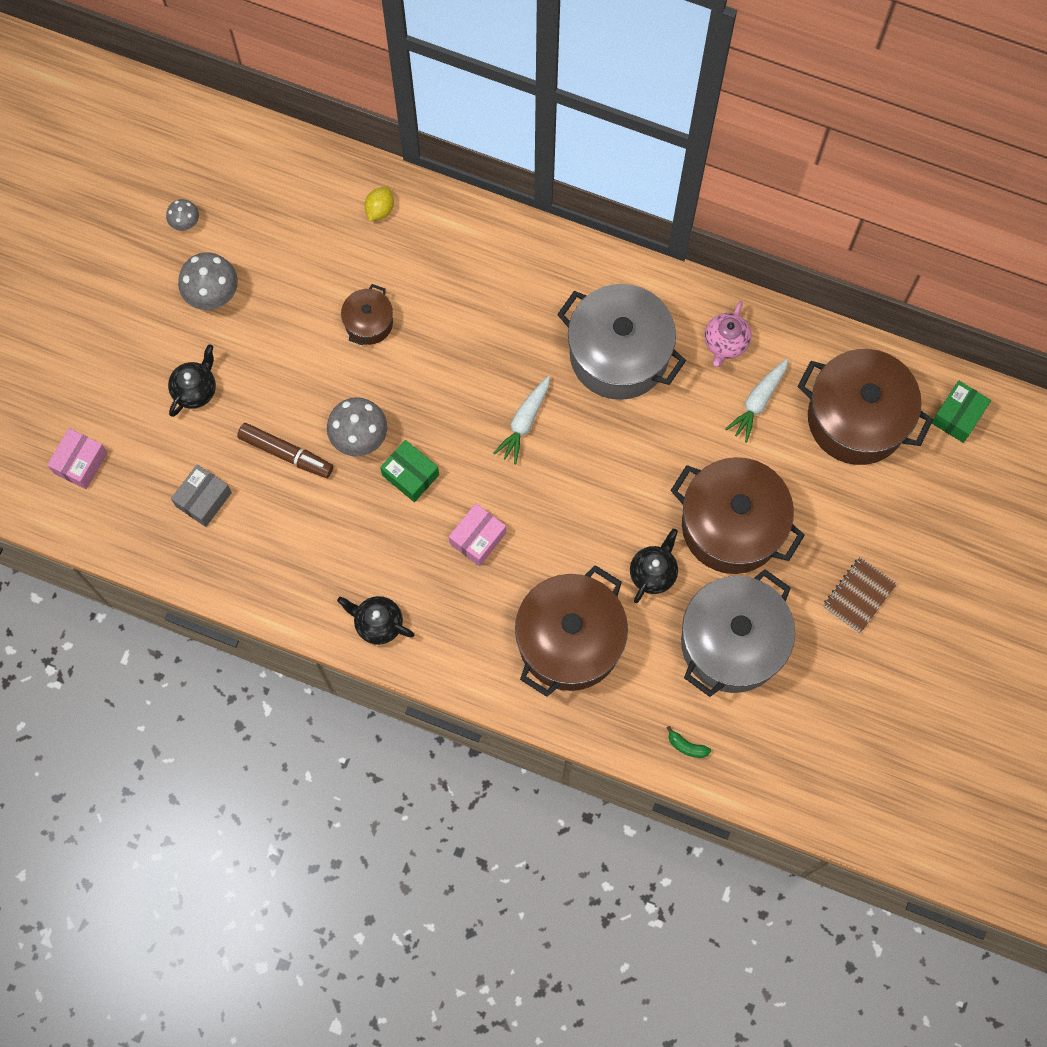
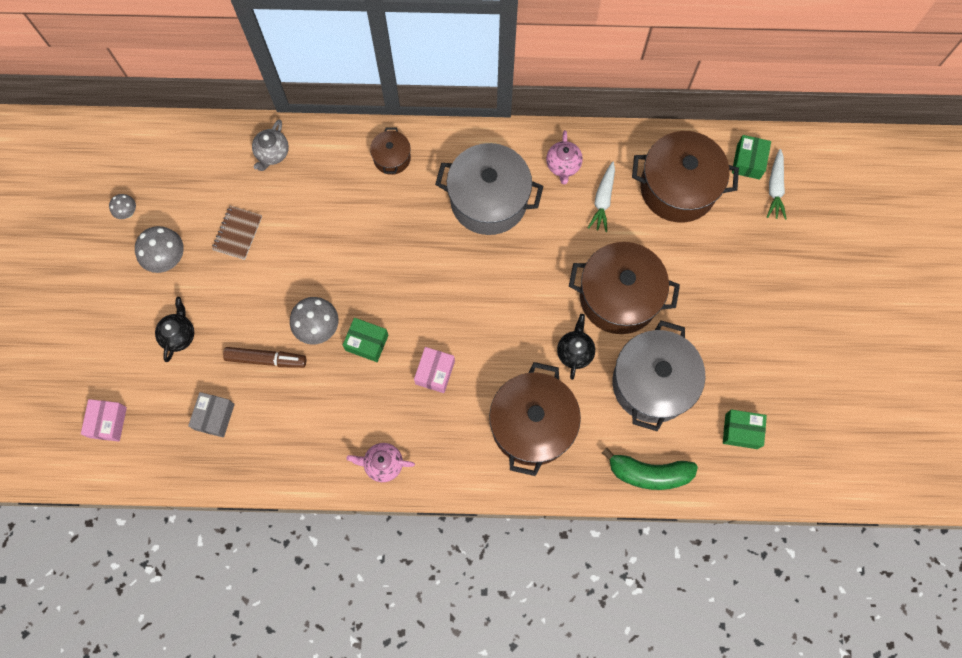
camera: 20 degrees left, 0 degrees up
black teapot [337,596,414,645] -> pink teapot [346,443,415,482]
brown pot [341,284,393,345] -> brown pot moved to [370,128,411,175]
yellow lemon [365,187,394,221] -> grey teapot [252,120,289,171]
white carrot [493,376,550,464] -> white carrot moved to [767,149,787,220]
green banana [667,726,711,758] -> green banana [602,448,698,490], size x2.40
brown notebook [823,557,897,634] -> brown notebook moved to [212,206,262,260]
none -> green box [723,409,767,449]

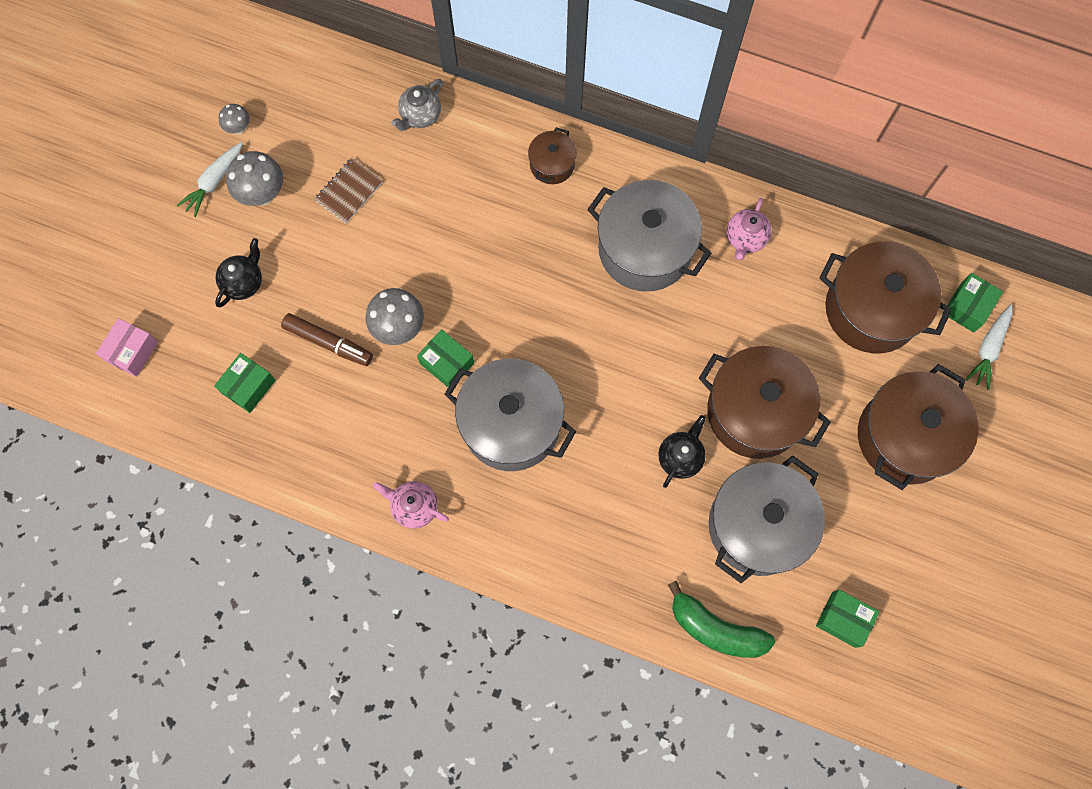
camera: 20 degrees right, 0 degrees up
grey box [188,392,235,438] -> green box [214,353,276,413]
pink box [414,347,455,393] -> grey pot [445,358,576,471]
brown pot [489,362,581,476] -> brown pot moved to [858,364,979,490]
white carrot [588,162,615,232] -> white carrot moved to [177,142,243,217]

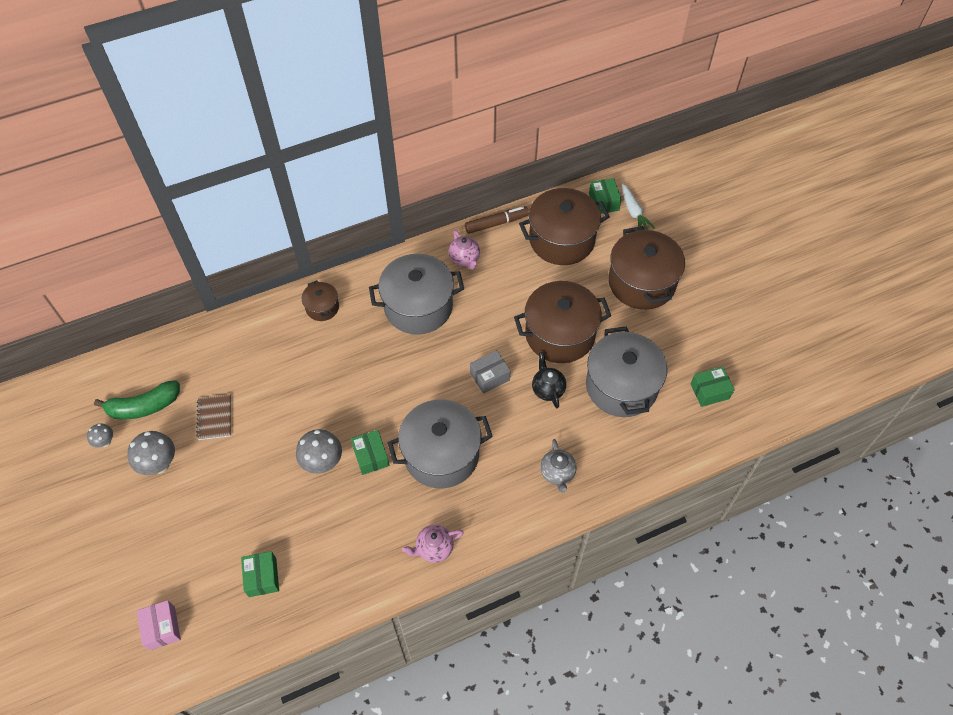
camera: 45 degrees left, 15 degrees down
white carrot [177,142,243,217] -> none
black teapot [215,238,262,307] -> none
brown marker [281,313,373,366] -> brown marker moved to [465,206,529,234]
grey teapot [391,79,443,131] -> grey teapot moved to [540,439,577,493]
green box [417,329,474,387] -> green box turned 75 degrees clockwise [351,430,389,475]
green banana [668,581,775,658] -> green banana moved to [94,380,180,420]
none -> grey box [470,350,510,394]

